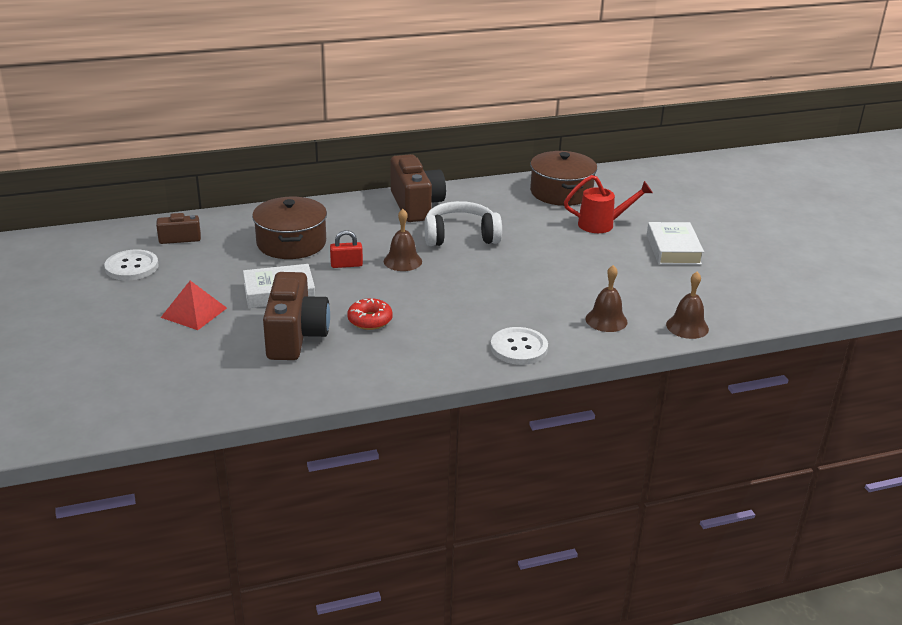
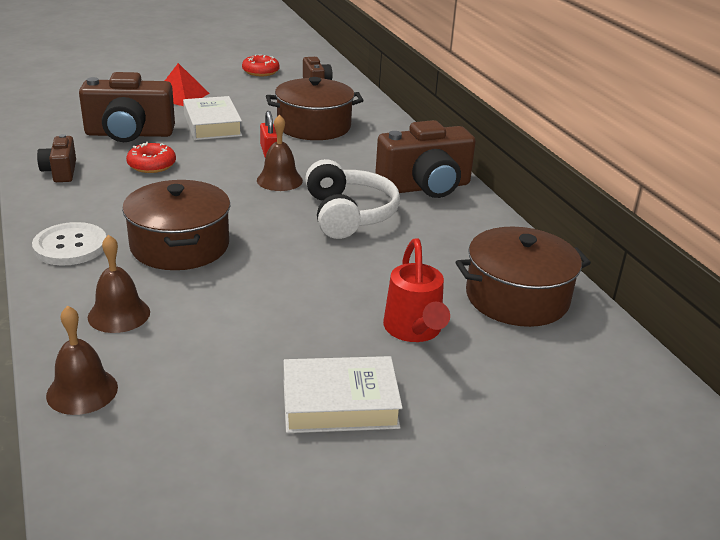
camera: 85 degrees right, 0 degrees up
white button [104,249,159,281] -> red donut [242,55,280,76]
none -> brown camera [37,134,76,182]
none -> brown pot [122,180,230,270]

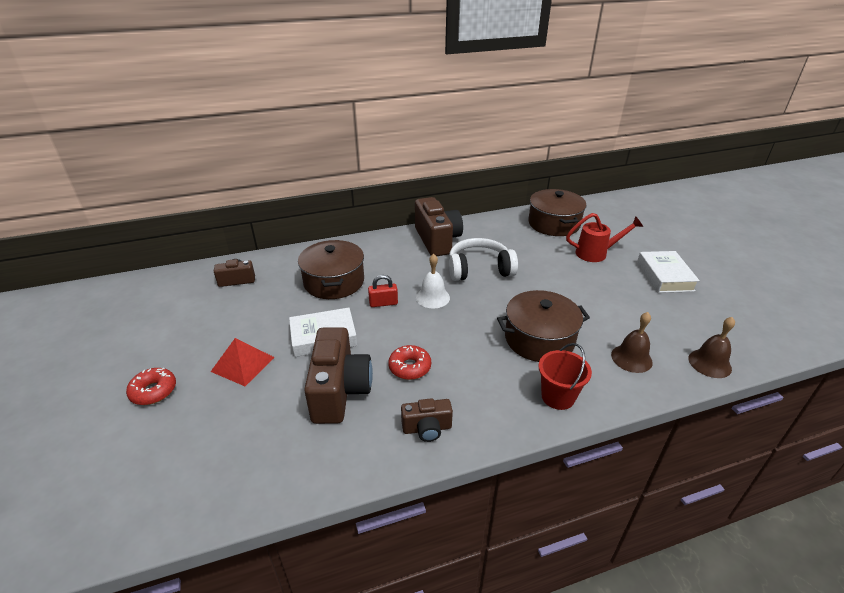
camera: 85 degrees left, 5 degrees up
white button [32,222,106,266] -> red bucket [538,343,592,410]
red donut [242,55,280,76] -> red donut moved to [126,367,176,405]
brown bell [257,114,303,191] -> white bell [416,254,450,308]

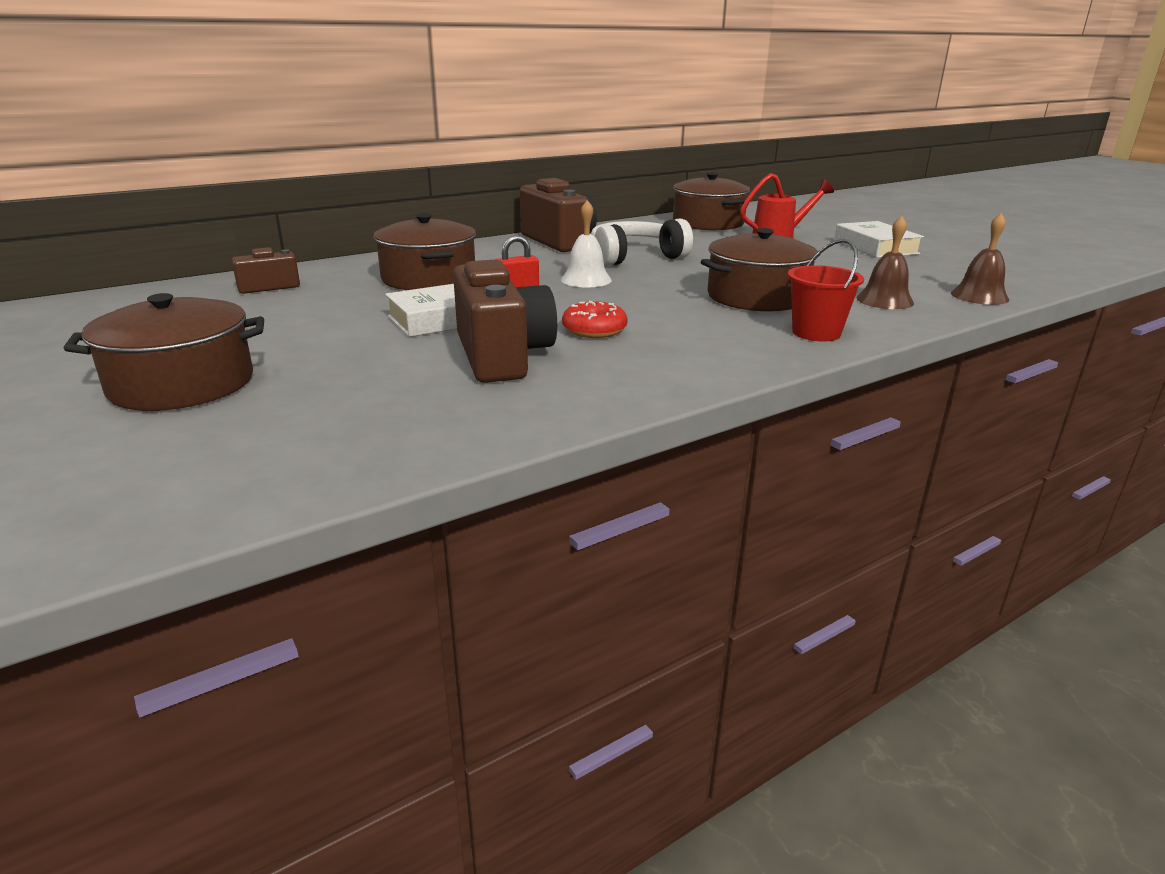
camera: 15 degrees left, 10 degrees down
red donut [126,367,176,405] -> brown pot [63,293,264,411]
red pyramid [211,338,275,386] -> none
brown camera [401,398,453,442] -> none

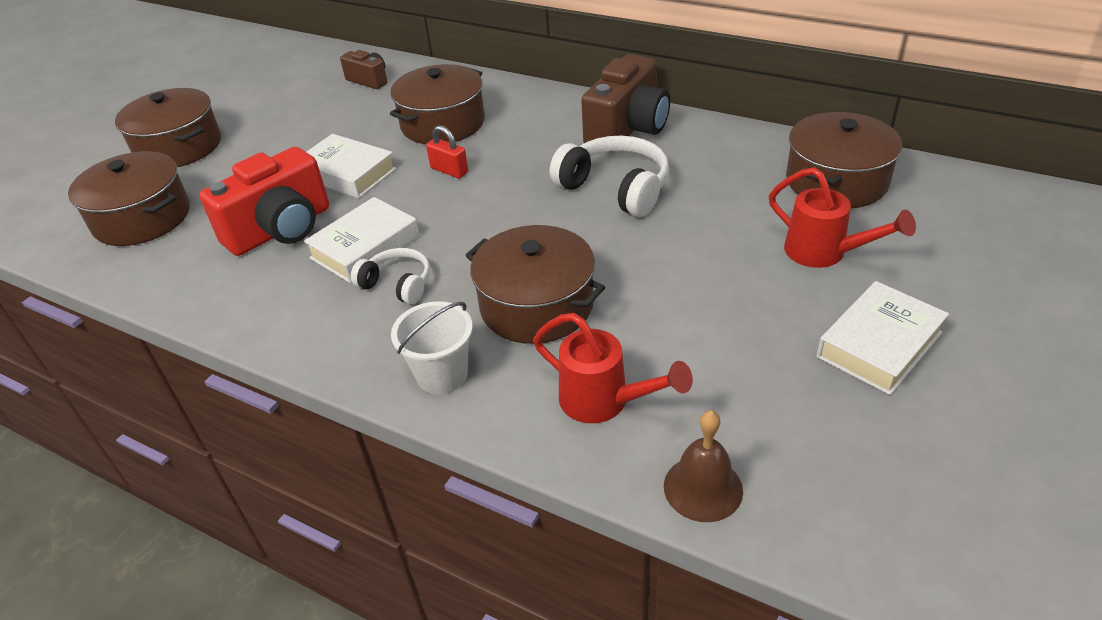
camera: 65 degrees right, 15 degrees up
brown camera [453,259,557,383] -> red camera [199,147,329,256]
white bell [561,200,612,287] -> none
red donut [562,301,628,338] -> white book [304,197,420,283]
red bucket [788,239,864,342] -> white bucket [391,301,473,394]
brown bell [856,216,914,309] -> red watering can [533,313,693,423]
none -> brown pot [68,151,190,246]
none -> white headphones [351,248,430,304]

